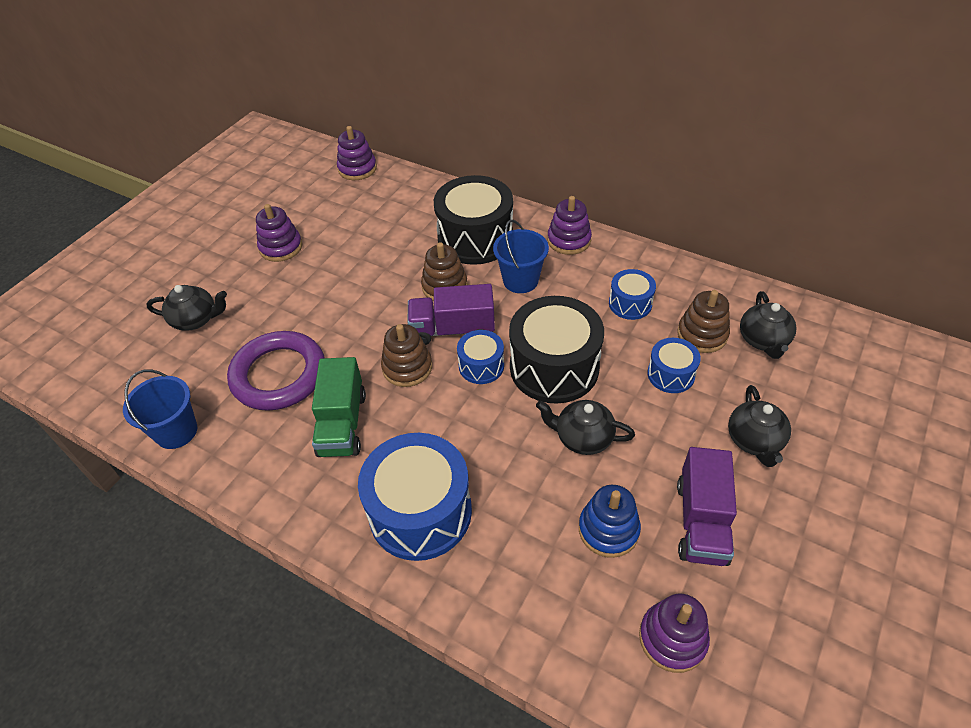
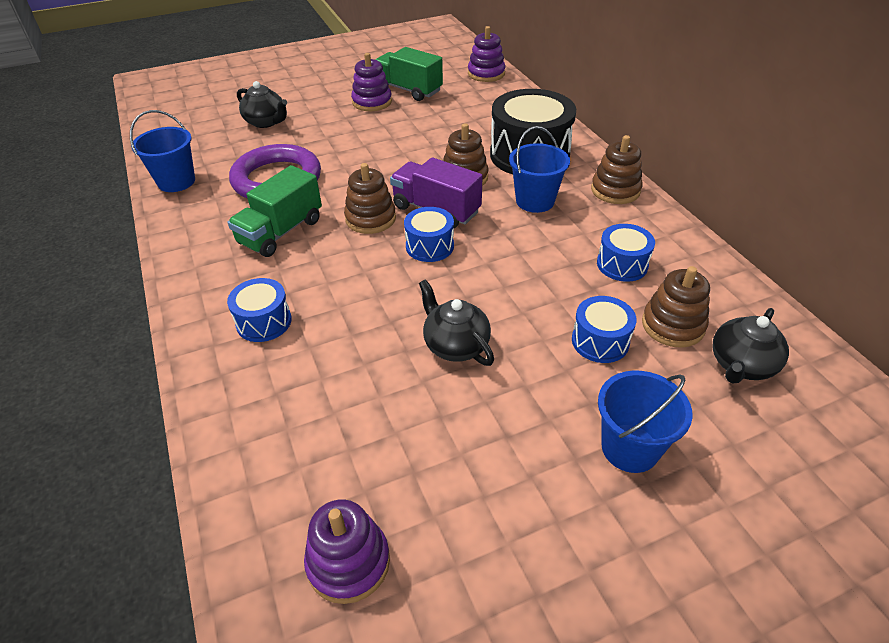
camera: 35 degrees right, 5 degrees down
blue drum [358,433,472,561] -> blue drum [227,278,292,342], size x0.52
black drum [509,296,604,404] -> none
purple stacking toy [547,196,592,255] -> brown stacking toy [591,135,643,204]
blue stacking toy [579,485,641,558] -> none
purple truck [677,447,737,566] -> none
black teapot [728,385,791,467] -> blue bucket [598,371,693,473]
none -> green truck [375,47,443,101]

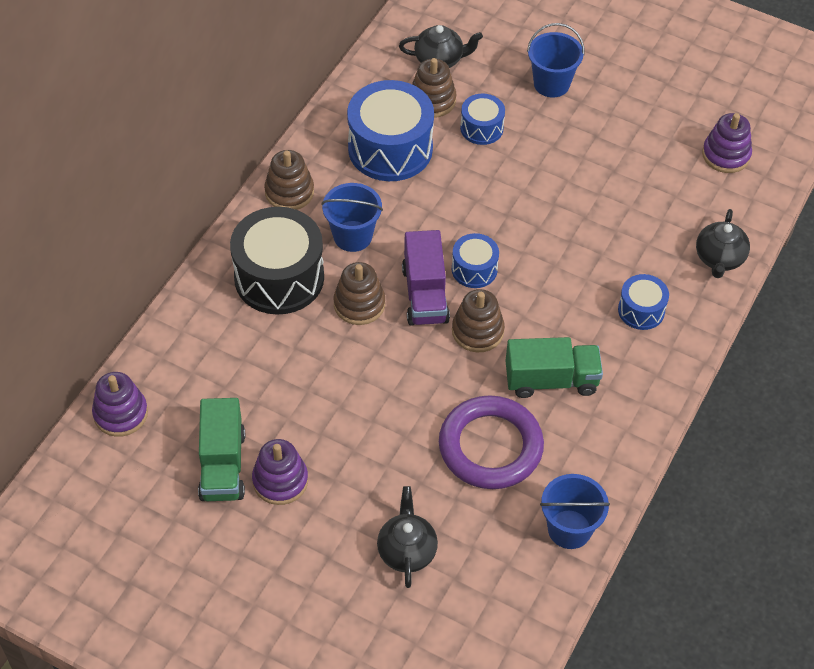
camera: 130 degrees left, 10 degrees up
black teapot [419,279,494,366] -> black teapot moved to [696,209,750,278]
blue drum [597,224,655,282] -> blue drum [347,80,434,181], size x1.94

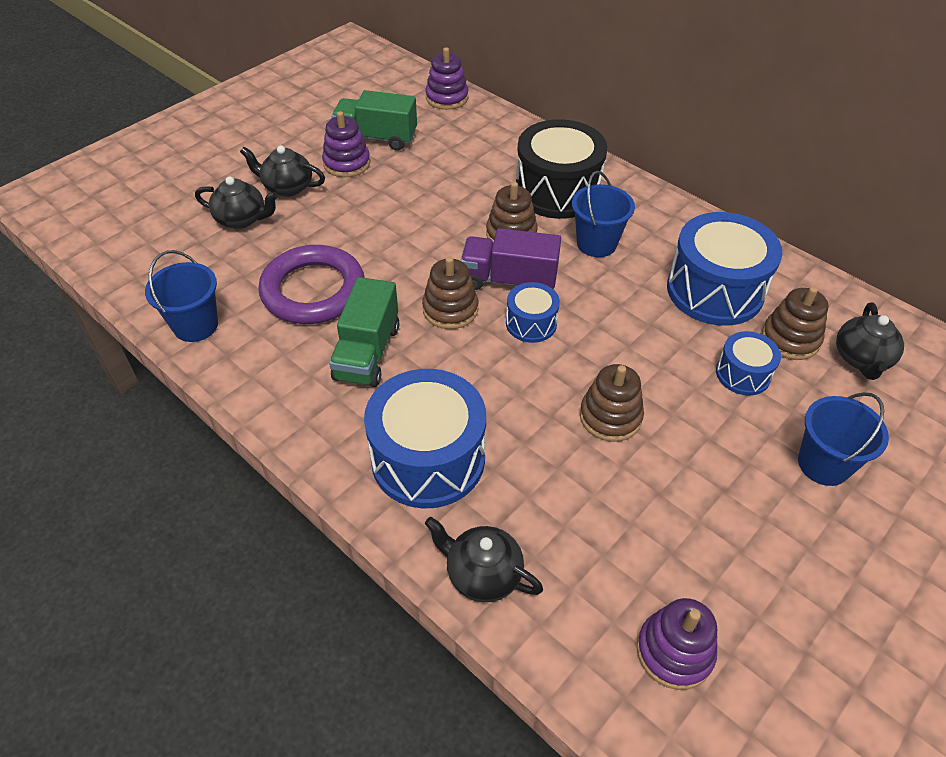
camera: 105 degrees right, 5 degrees down
brown stacking toy [264,150,314,210] -> brown stacking toy moved to [580,364,644,442]
blue drum [618,274,669,330] -> blue drum [364,369,486,508], size x1.94
none -> black teapot [240,145,325,197]

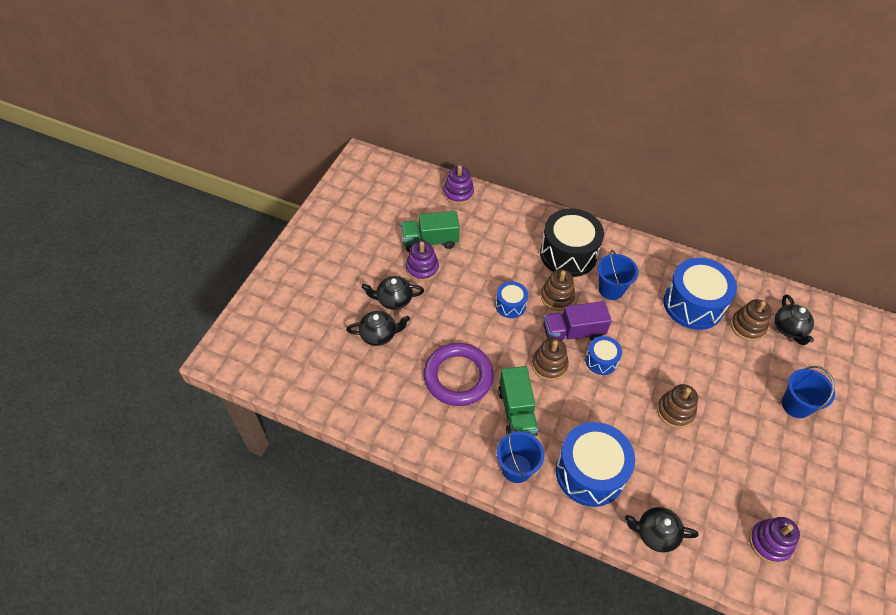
camera: 20 degrees left, 5 degrees up
blue bucket [145,250,218,342] -> blue bucket moved to [497,430,544,483]
blue drum [716,331,781,395] -> blue drum moved to [495,281,528,318]

